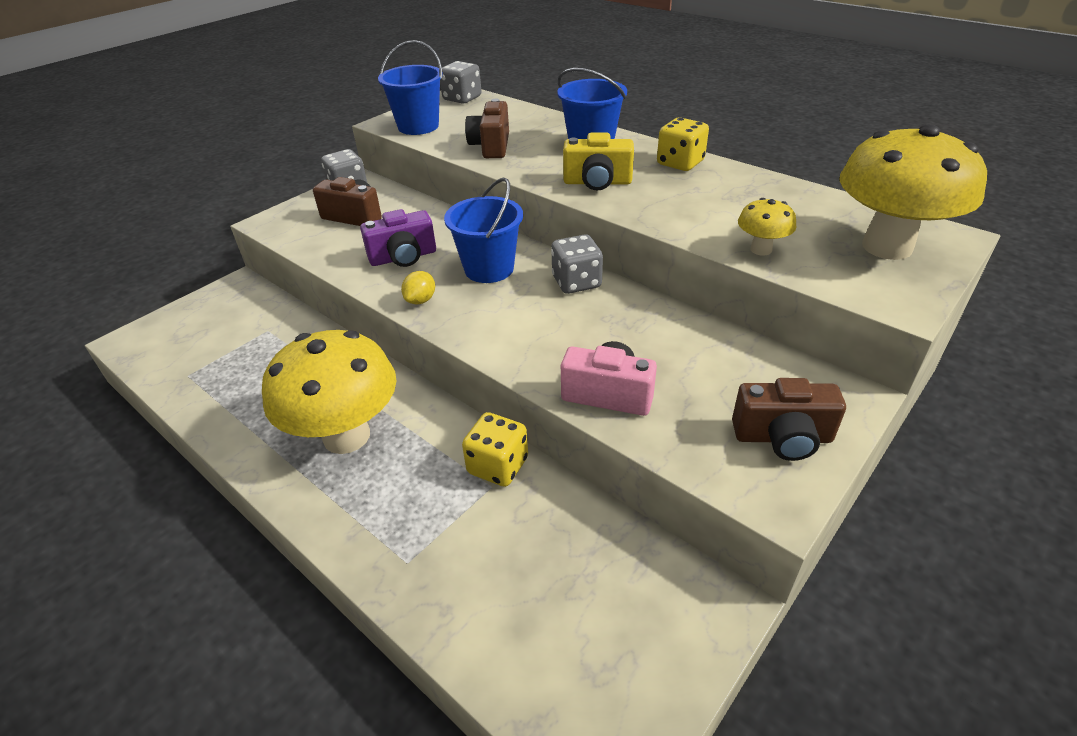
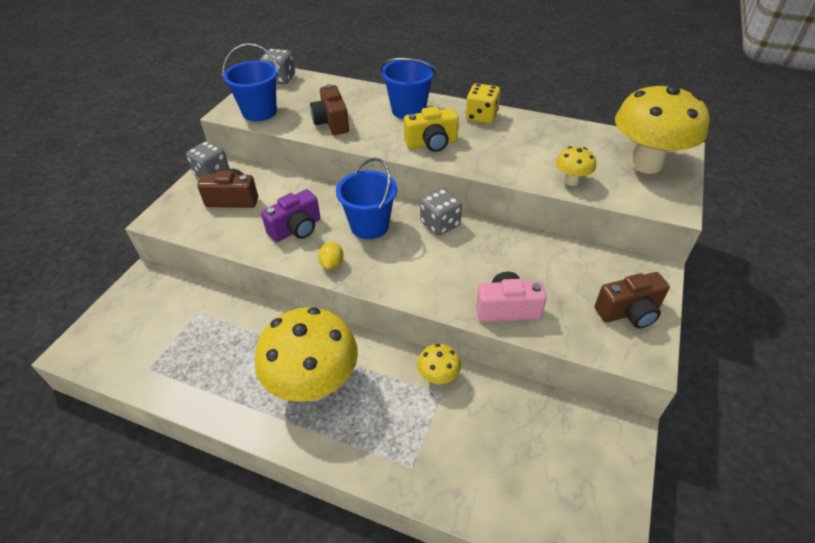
camera: 20 degrees left, 5 degrees up
yellow dice [462,412,528,487] -> yellow mushroom [417,344,461,385]

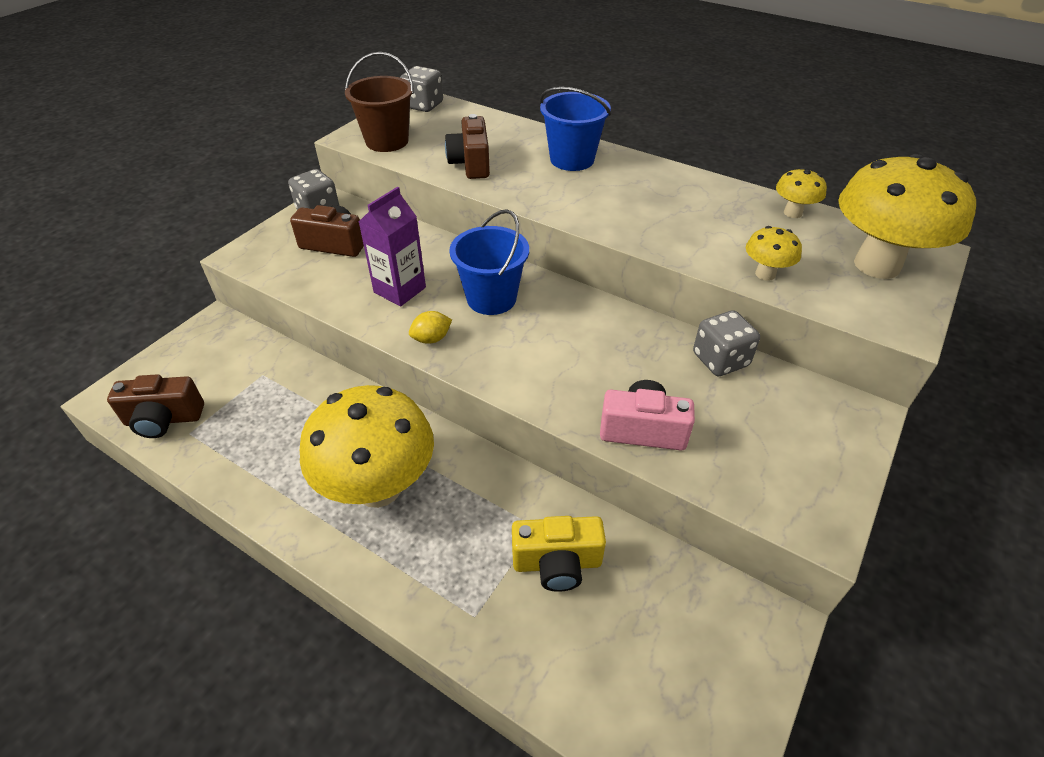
camera: 10 degrees right, 0 degrees up
blue bucket [222,43,279,121] -> brown bucket [345,52,414,152]
purple camera [261,189,320,242] -> purple carton [359,187,426,307]
yellow lemon [318,242,343,270] -> yellow lemon turned 45 degrees clockwise [409,311,452,344]
yellow camera [404,106,459,152] -> yellow camera moved to [512,516,606,592]
yellow mushroom [417,344,461,385] -> yellow mushroom moved to [776,168,827,218]
grey dice [420,188,462,236] -> grey dice moved to [693,310,760,376]
yellow dice [466,83,500,124] -> none
brown camera [595,272,670,329] -> brown camera moved to [107,374,204,438]

